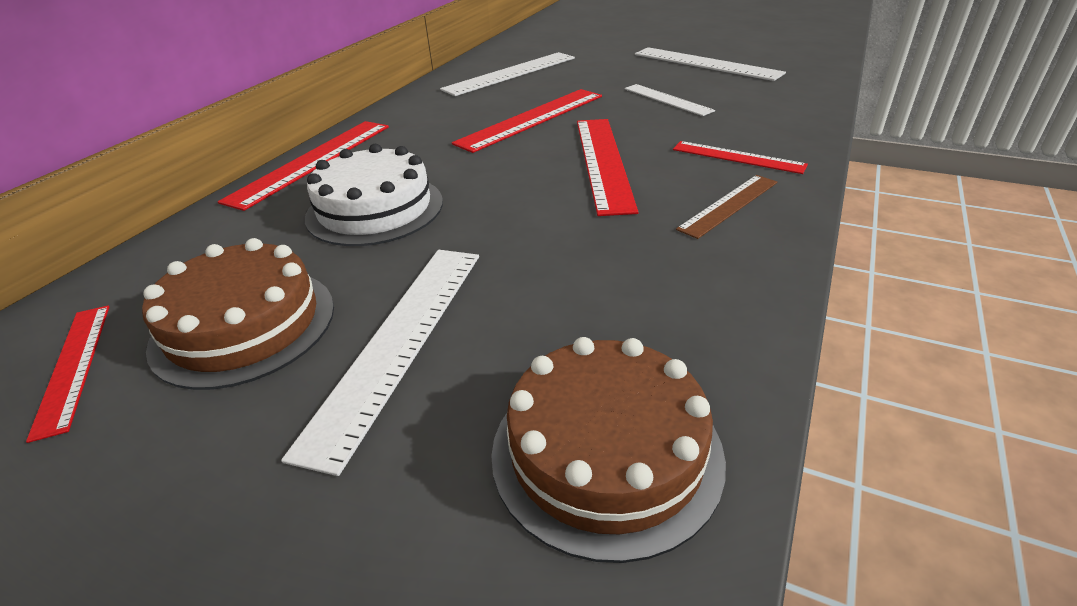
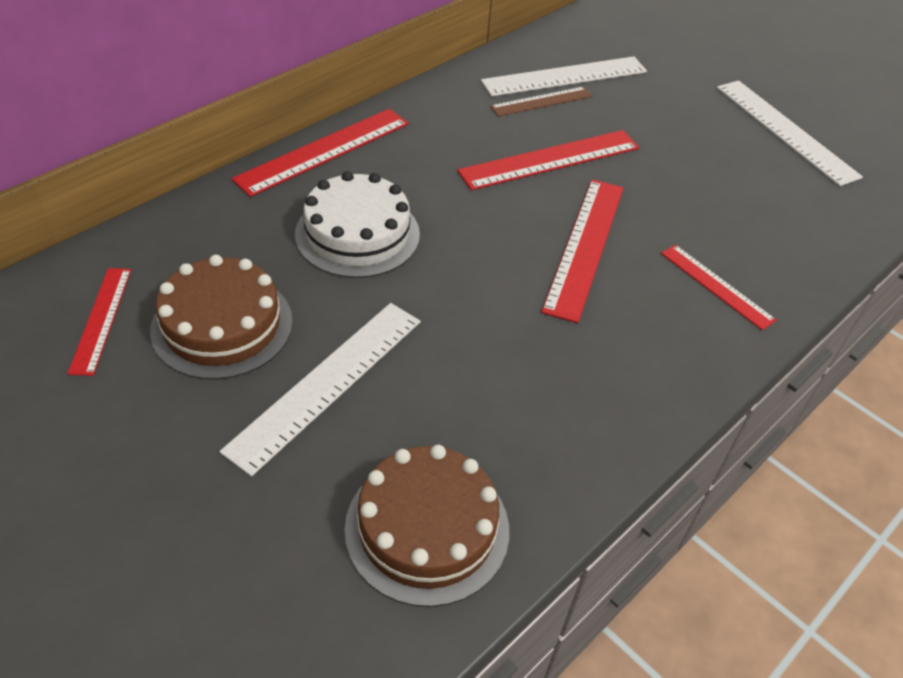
camera: 15 degrees right, 10 degrees up
white ruler [625,84,715,116] -> none
brown ruler [676,175,777,239] -> brown ruler moved to [490,86,593,116]

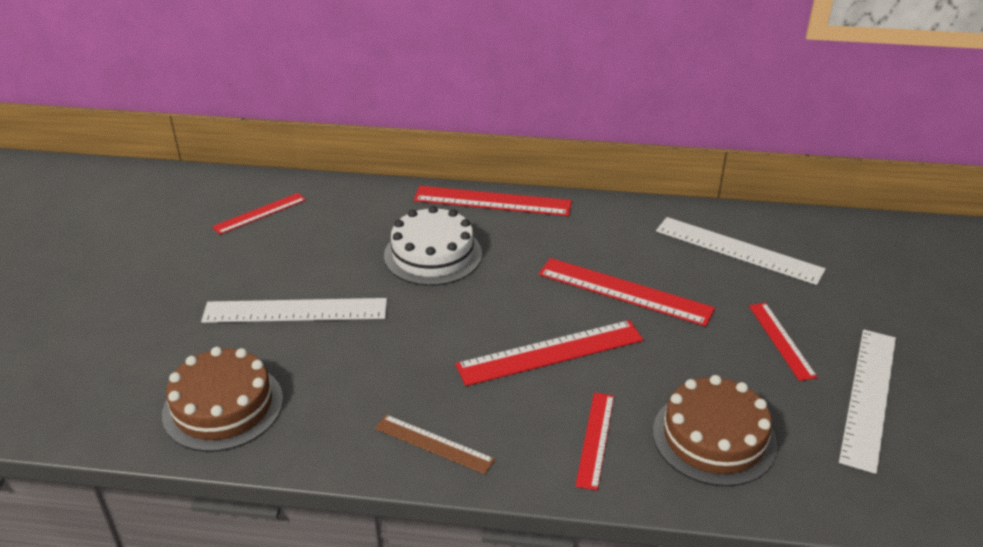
camera: 55 degrees right, 10 degrees down
brown cake [150,255,293,380] -> brown cake moved to [653,375,777,487]
brown ruler [490,86,593,116] -> brown ruler moved to [375,415,495,474]
none -> red ruler [749,303,817,381]

